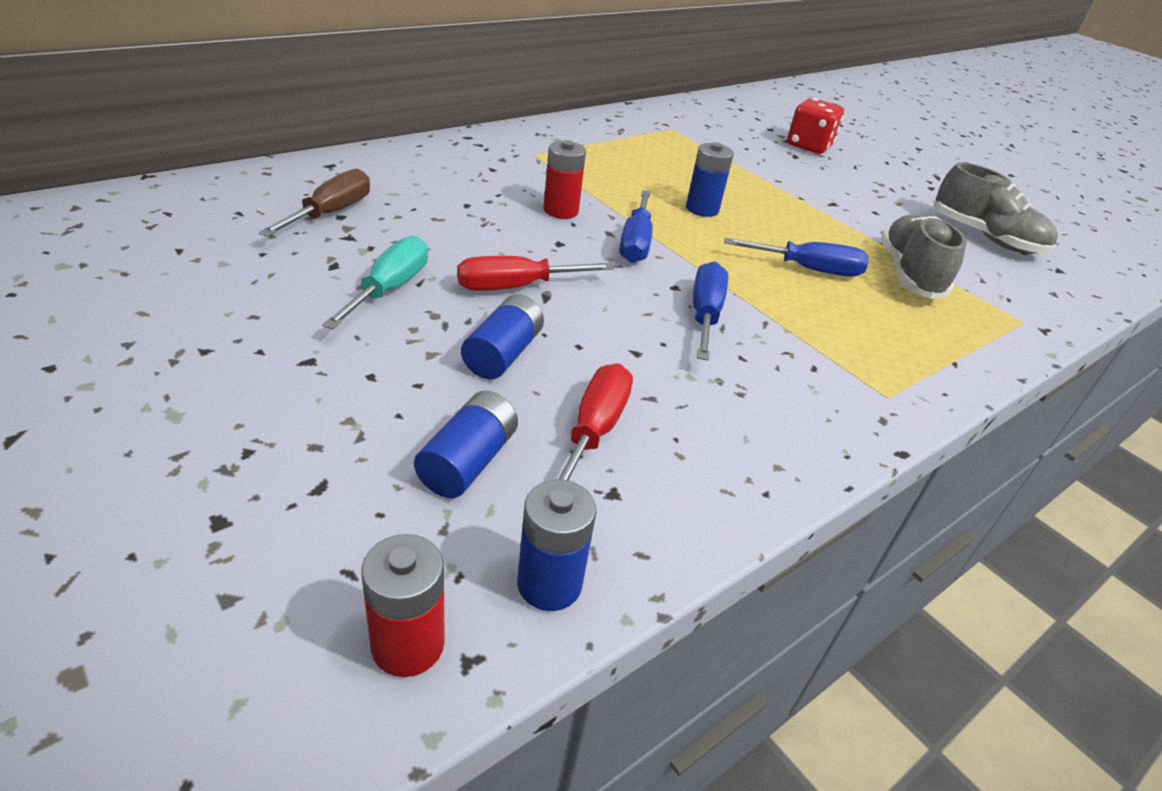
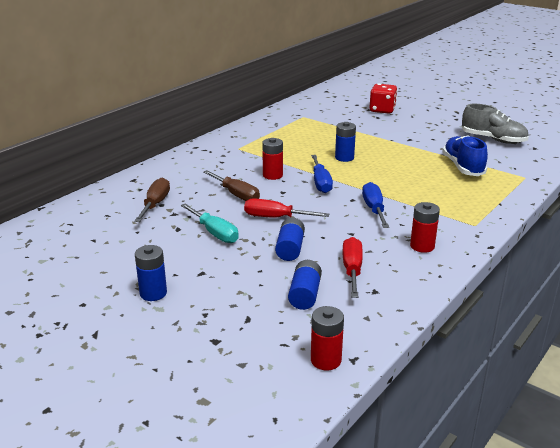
camera: 10 degrees left, 10 degrees down
turquoise screwdriver [322,236,428,329] -> turquoise screwdriver turned 135 degrees clockwise [181,204,239,243]
red screwdriver [457,256,614,291] -> red screwdriver turned 45 degrees clockwise [244,198,329,218]
blue battery [517,479,596,611] -> blue battery moved to [135,245,167,301]
blue screwdriver [724,238,869,277] -> none
grey shoe [881,215,967,299] -> blue shoe [443,135,488,176]
none -> brown screwdriver [203,170,260,201]
none -> red battery [410,202,440,253]

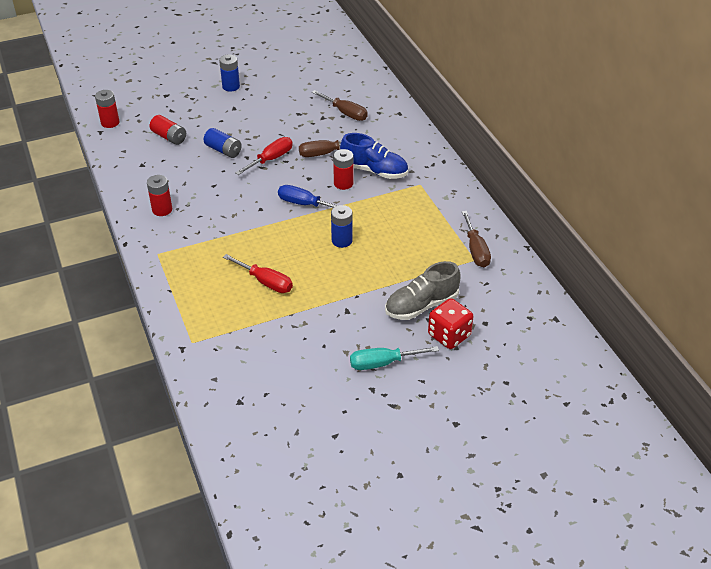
camera: 120 degrees right, 15 degrees up
turquoise screwdriver [181,204,239,243] -> turquoise screwdriver moved to [350,346,439,370]
blue battery [288,260,322,310] -> red battery [150,115,186,145]
red screwdriver [343,237,363,298] -> red screwdriver moved to [223,254,293,293]
blue screwdriver [362,182,389,228] -> none
blue shoe [443,135,488,176] -> blue shoe moved to [340,133,408,179]
grey shoe [462,104,529,144] -> grey shoe moved to [385,261,461,320]
none -> brown screwdriver [462,211,491,267]

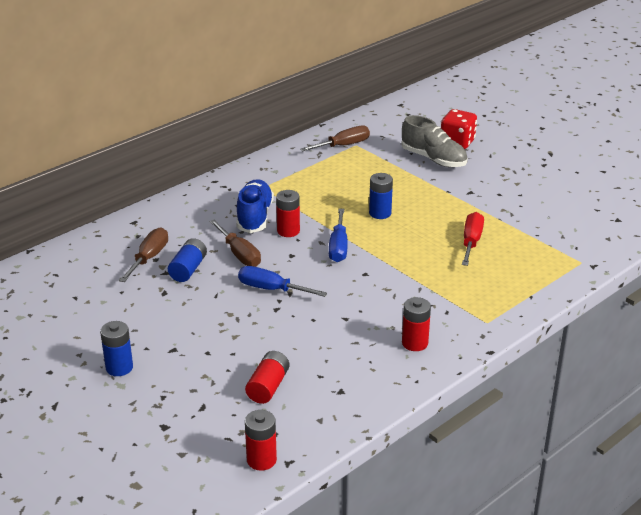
camera: 110 degrees left, 10 degrees down
blue battery [204,128,242,158] -> blue battery moved to [168,238,207,282]
red screwdriver [235,137,293,175] -> blue screwdriver [238,266,327,297]
turquoise screwdriver [350,346,439,370] -> none

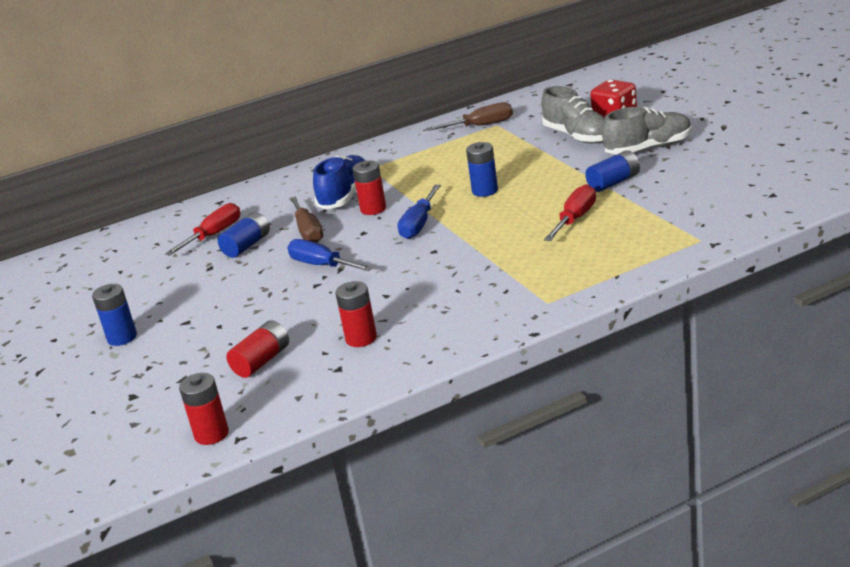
camera: 20 degrees right, 5 degrees down
brown screwdriver [119,228,168,282] -> red screwdriver [165,203,241,256]
red battery [402,297,431,351] -> red battery moved to [336,281,377,347]
none -> blue battery [585,150,640,192]
none -> grey shoe [602,107,692,155]

